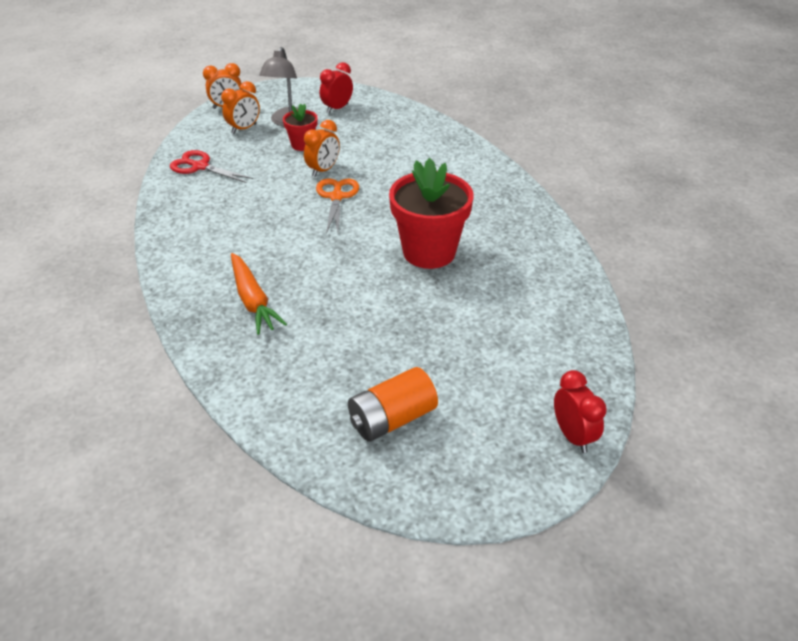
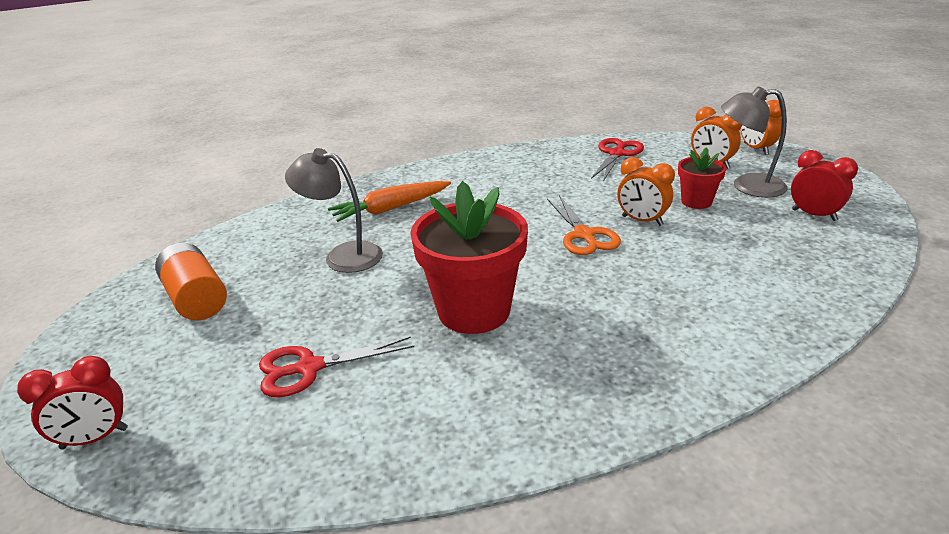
camera: 90 degrees right, 10 degrees down
orange scissors [316,178,359,234] -> orange scissors turned 75 degrees clockwise [547,195,621,255]
none -> red scissors [259,336,414,397]
none -> grey lamp [285,148,383,273]

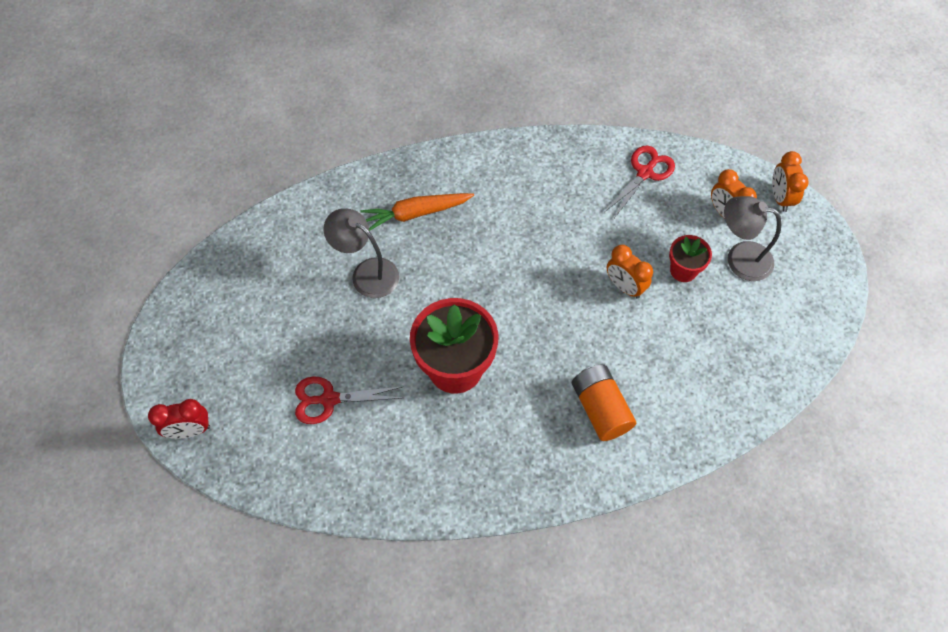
camera: 10 degrees right, 30 degrees up
orange battery [155,243,227,320] -> orange battery moved to [572,364,636,441]
orange scissors [547,195,621,255] -> none
red clock [791,150,858,221] -> none

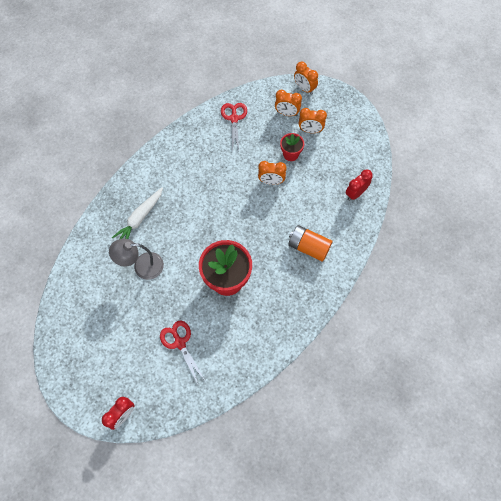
camera: 40 degrees left, 5 degrees up
red scissors [295,377,404,424] -> red scissors turned 105 degrees clockwise [160,321,205,384]
orange carrot [360,193,474,231] -> white carrot [112,188,163,239]
grey lamp [724,196,781,281] -> orange clock [299,108,327,133]
none -> red clock [346,169,373,201]

